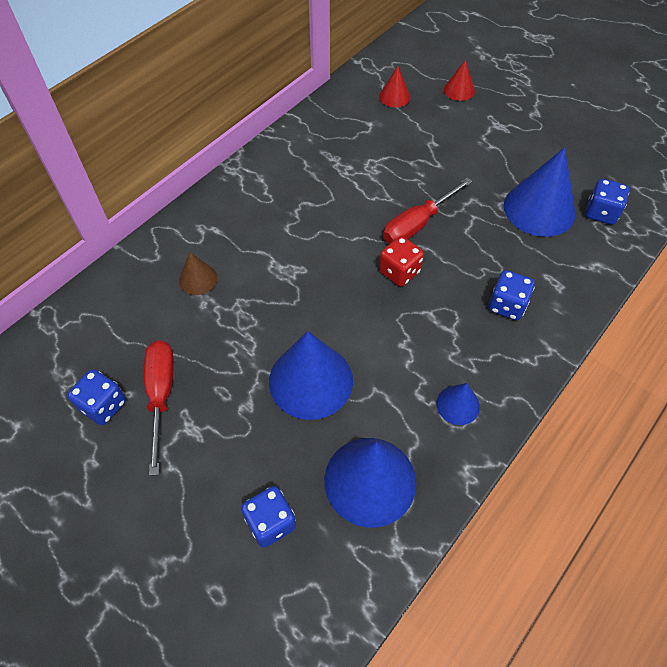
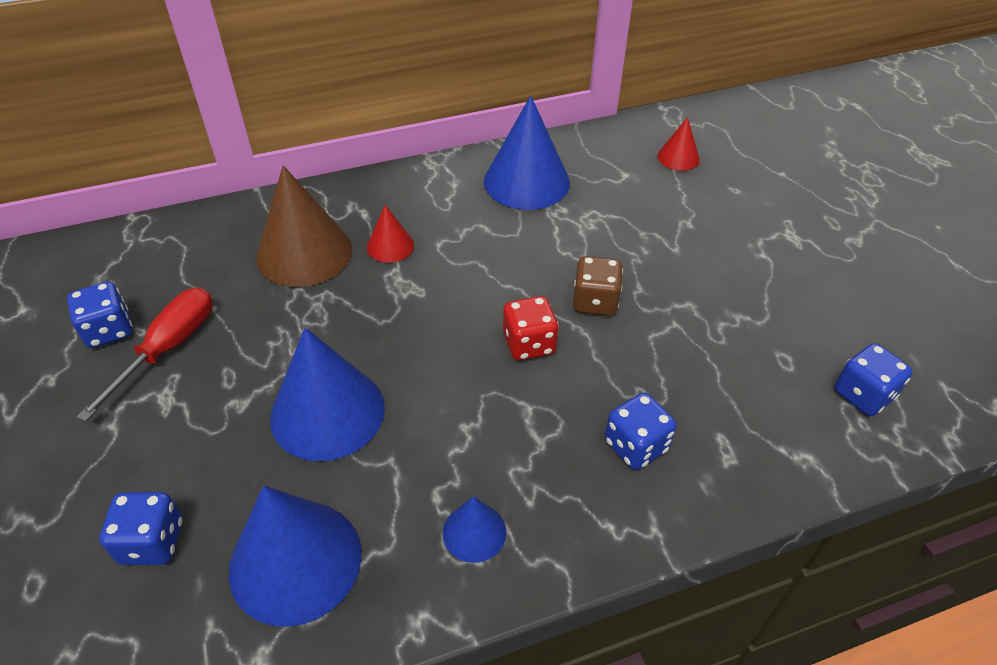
camera: 30 degrees right, 10 degrees down
brown cone [179,252,217,295] -> brown cone [256,165,352,287], size x1.99
red screwdriver [383,178,472,244] -> brown dice [573,256,623,316]
red cone [444,59,475,101] -> red cone moved to [367,205,414,263]
blue cone [504,148,576,237] -> blue cone moved to [484,96,570,210]

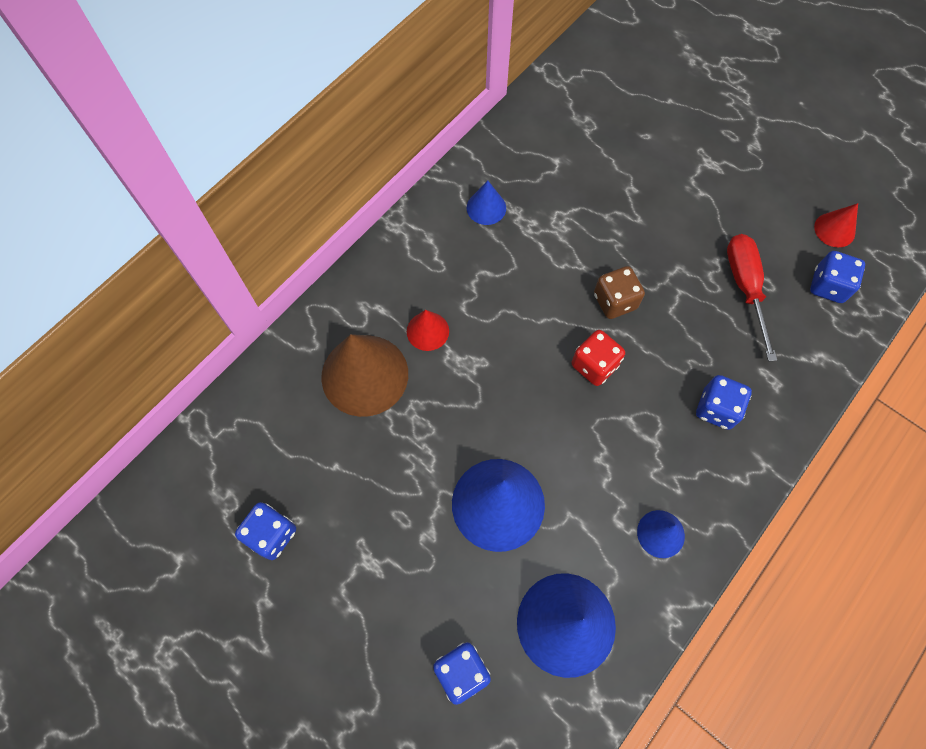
camera: 30 degrees left, 20 degrees up
red screwdriver [76,288,212,422] -> red screwdriver moved to [727,234,777,362]
blue cone [484,96,570,210] -> blue cone [467,181,506,225], size x0.50
red cone [658,117,700,171] -> red cone moved to [814,203,858,247]

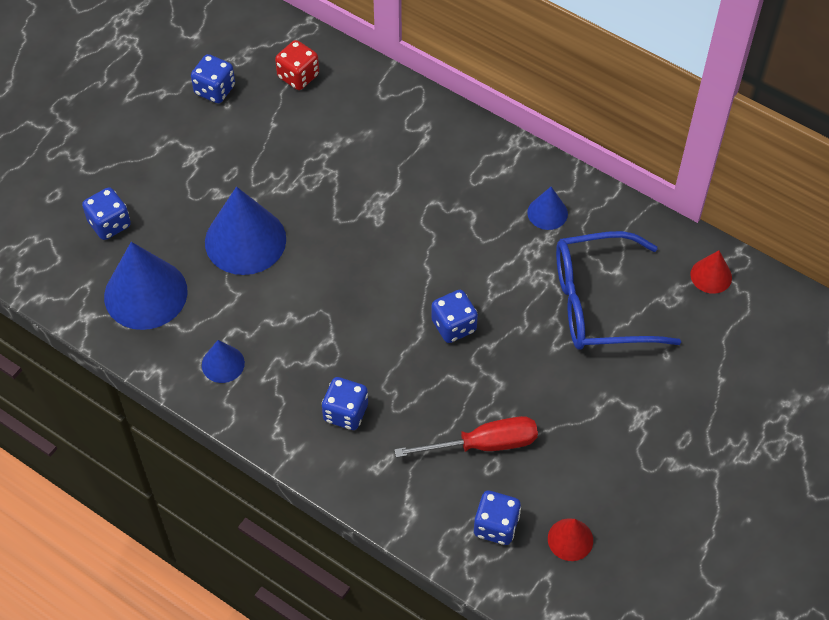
camera: 85 degrees right, 10 degrees down
brown cone [321,334,408,417] -> none
red cone [407,310,449,351] -> red cone moved to [690,250,732,294]
red dice [572,330,625,386] -> red dice moved to [275,40,319,90]
brown dice [594,266,645,319] -> blue dice [431,290,478,343]
none -> blue glasses [556,231,681,350]

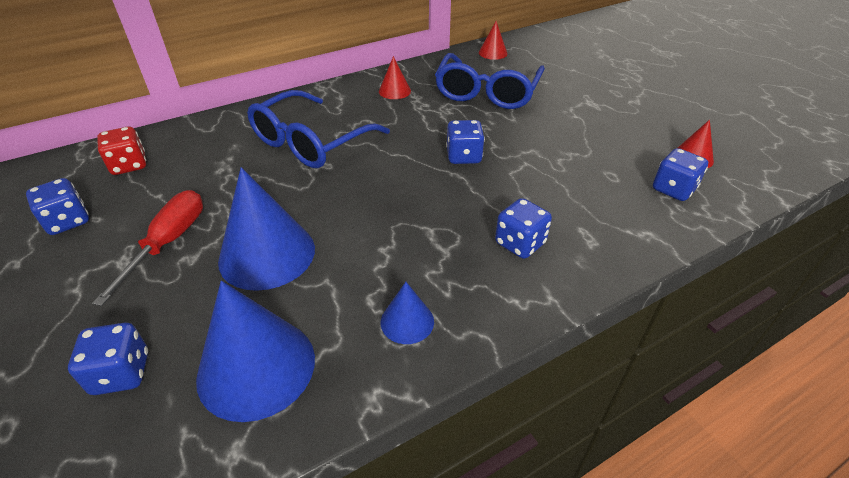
camera: 65 degrees left, 15 degrees down
red screwdriver [394,416,538,458] -> red screwdriver moved to [92,190,203,306]
blue cone [527,187,568,230] -> red cone [379,56,411,99]
none -> blue glasses [247,90,390,168]

